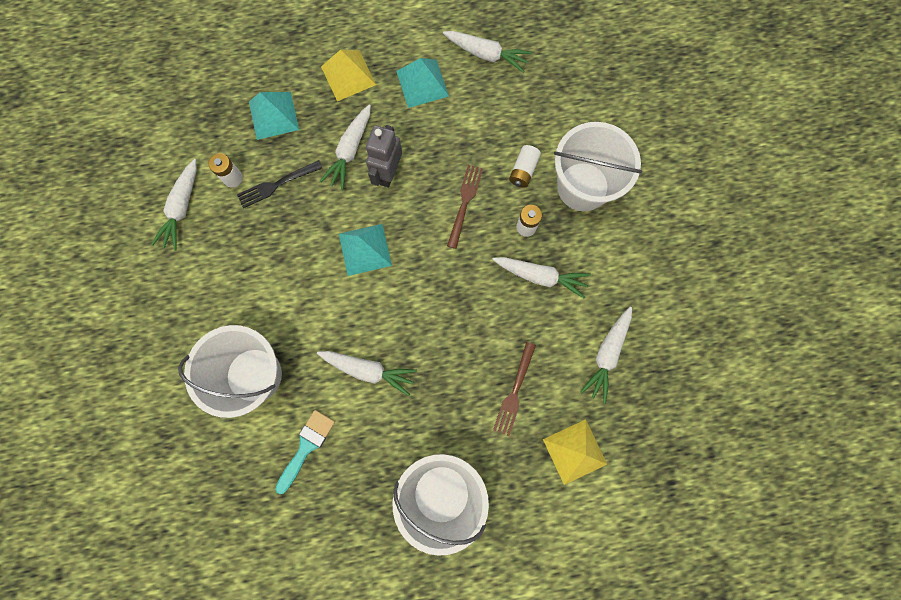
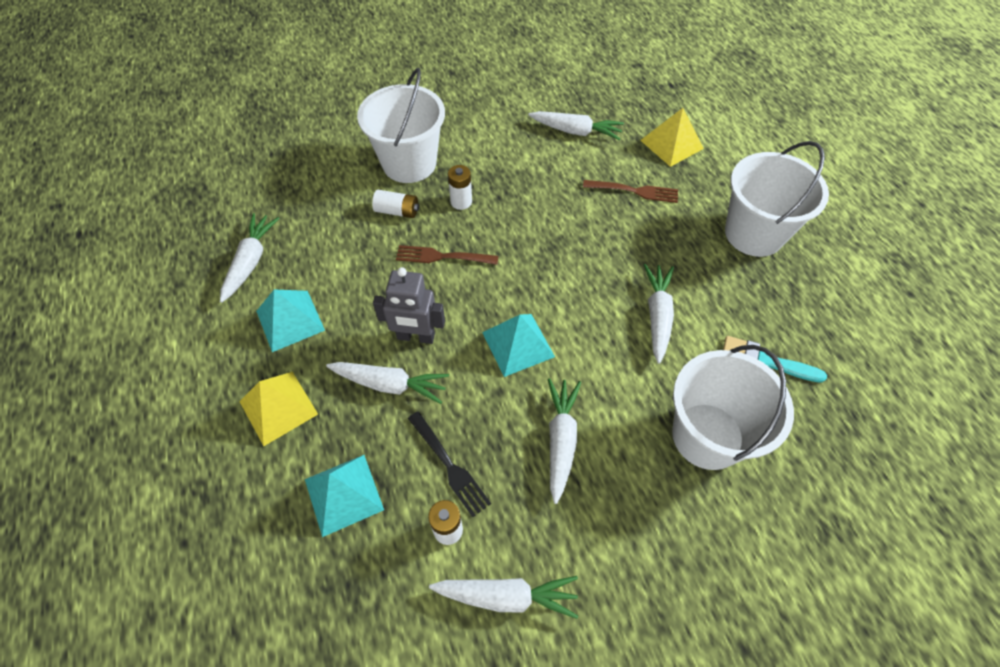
camera: 100 degrees left, 20 degrees down
white carrot [492,257,591,298] -> white carrot moved to [548,378,581,504]

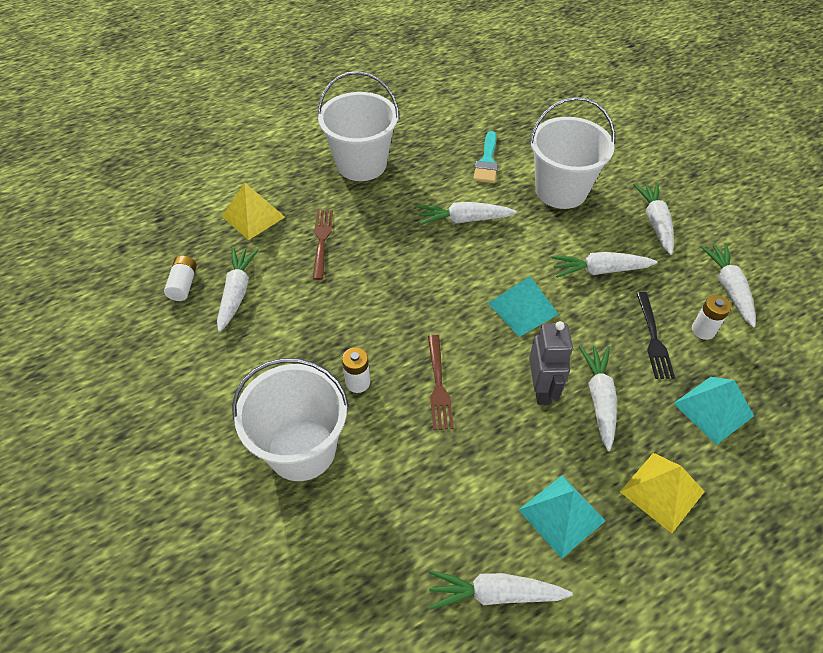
camera: 100 degrees left, 5 degrees down
white battery [372,190,419,218] -> white battery moved to [164,256,197,301]
black fork [408,411,491,517] -> black fork turned 135 degrees clockwise [636,292,675,379]
none -> white carrot [633,182,674,255]

